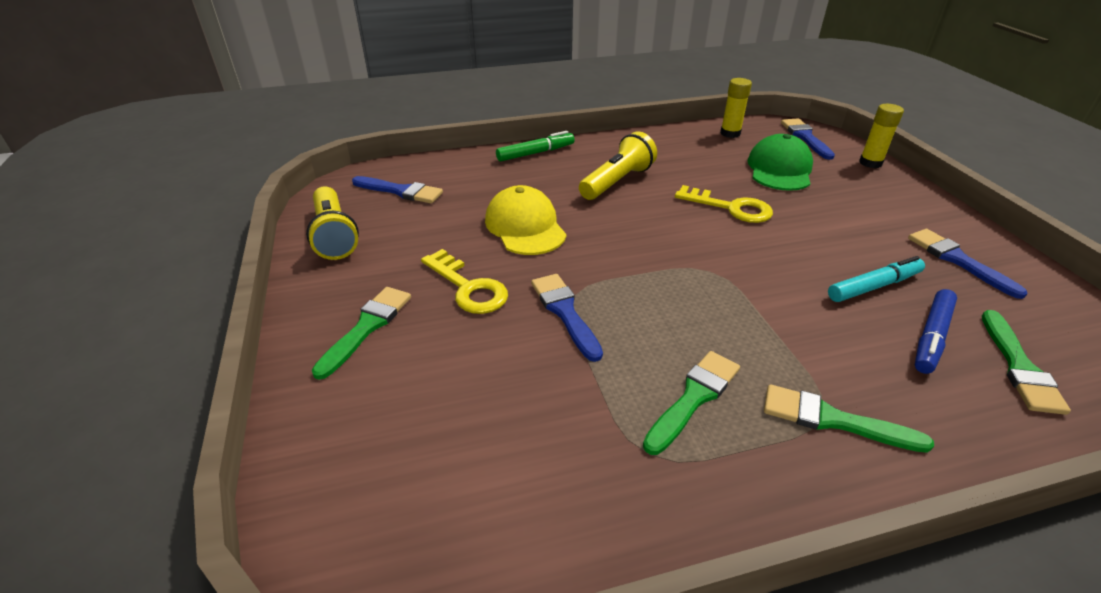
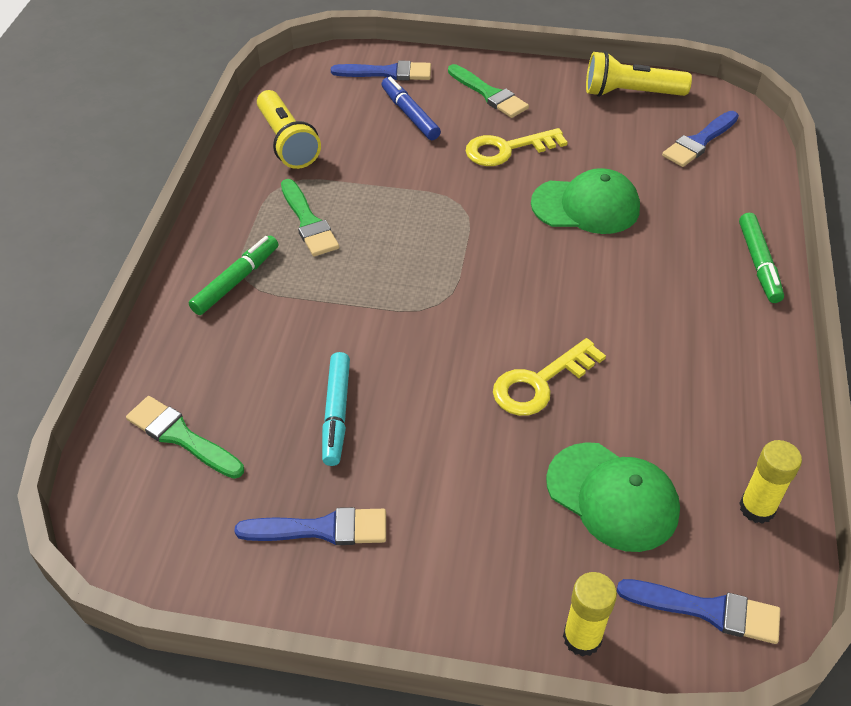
camera: 115 degrees right, 10 degrees up
yellow cap [485,185,566,255] -> green cap [531,168,640,234]
blue brush [531,274,603,362] -> blue brush moved to [331,61,431,81]
yellow flashlight [579,131,657,200] -> yellow flashlight moved to [257,90,321,169]
green brush [764,384,934,453] -> green marker [189,235,278,315]
blue marker [915,289,957,374] -> blue marker moved to [382,77,441,140]

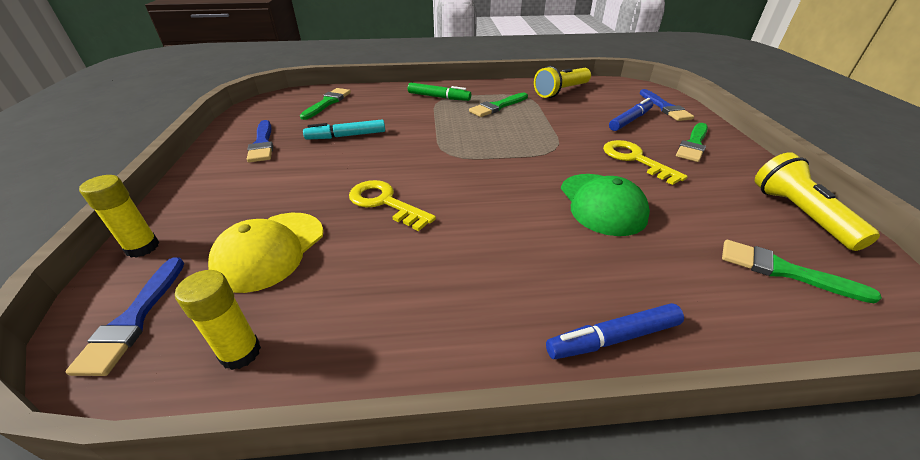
camera: 75 degrees right, 10 degrees down
green cap [546,442,680,552] -> yellow cap [208,213,324,293]
blue brush [662,111,739,167] -> green brush [722,240,882,303]
green marker [739,213,784,303] -> blue marker [546,303,684,359]

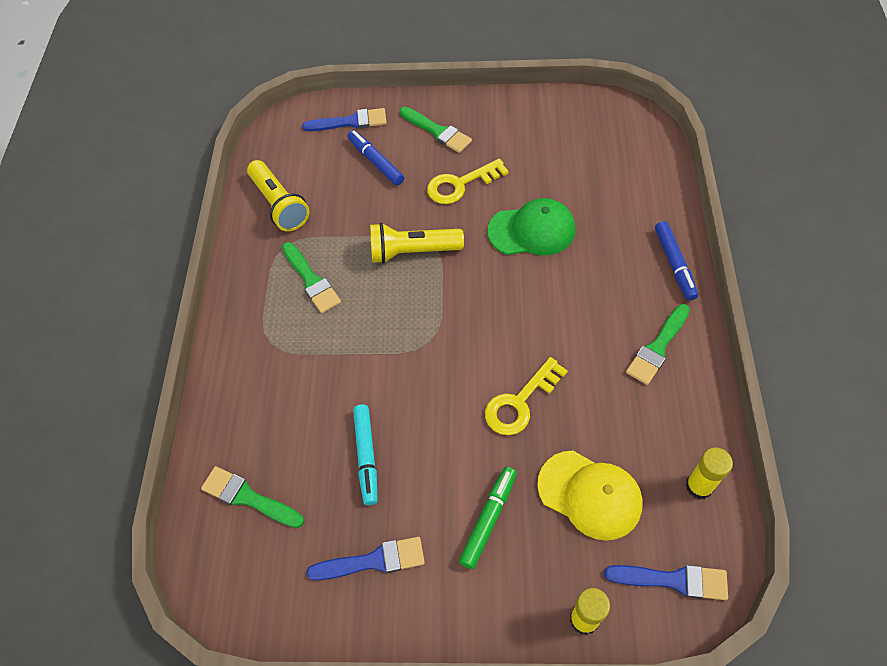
camera: 80 degrees left, 20 degrees up
green marker [408,83,471,101] -> green marker moved to [459,467,517,569]
green brush [722,240,882,303] -> green brush moved to [626,304,690,385]
yellow flashlight [755,152,880,251] -> yellow flashlight moved to [370,223,464,264]

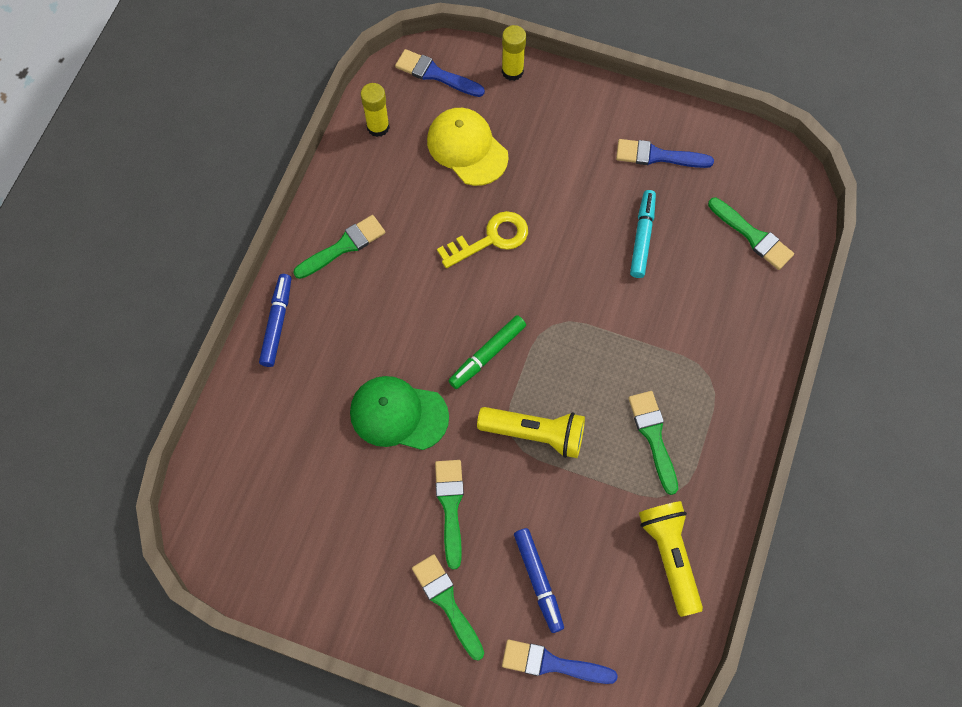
camera: 165 degrees left, 10 degrees up
yellow key [427,159,509,204] -> green brush [435,460,464,569]
green marker [459,467,517,569] -> green marker moved to [448,315,526,389]

